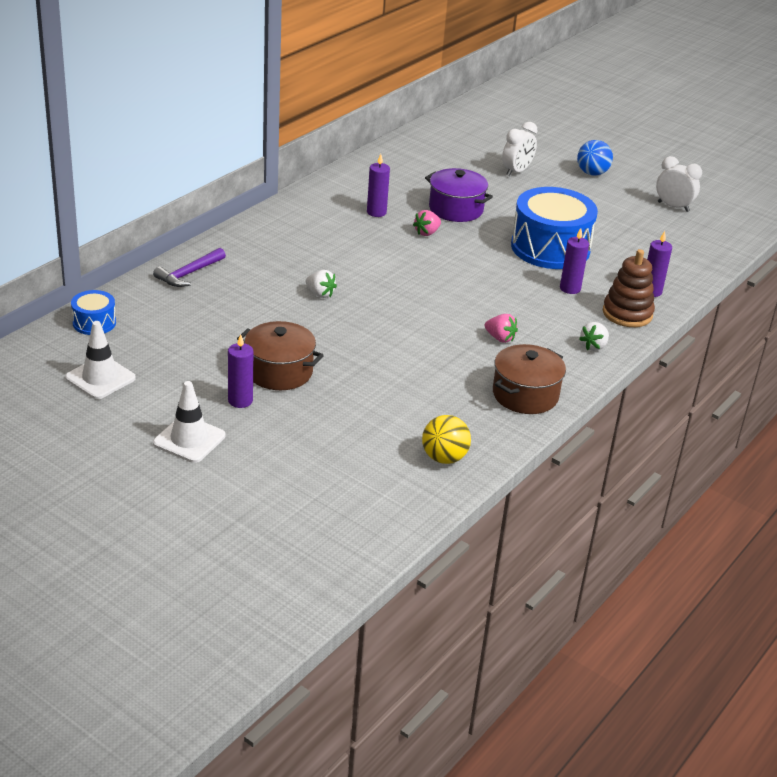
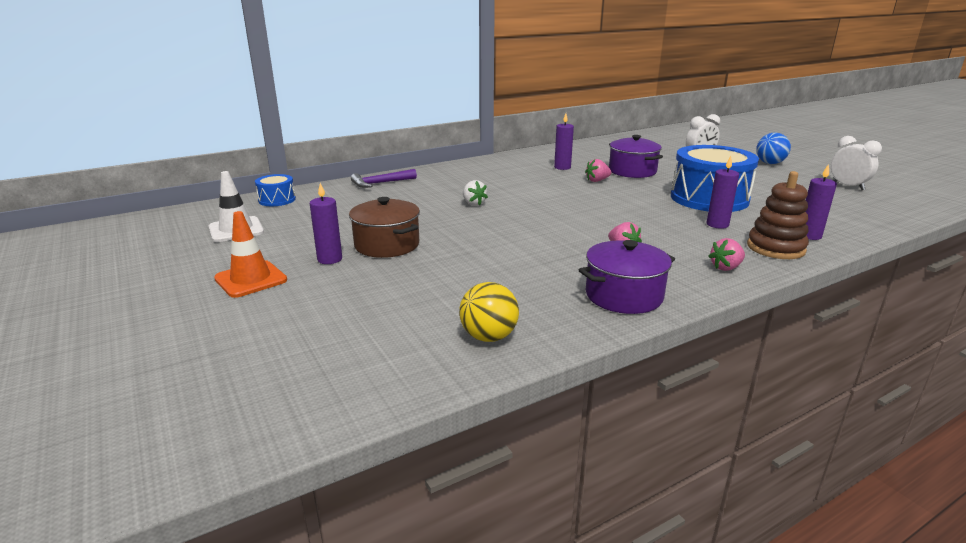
camera: 25 degrees right, 10 degrees down
white traffic cone [153,381,225,463] -> orange traffic cone [214,211,287,298]
brown pot [493,344,566,414] -> purple pot [579,240,675,314]
white strawberry [579,322,609,351] -> pink strawberry [708,238,745,271]

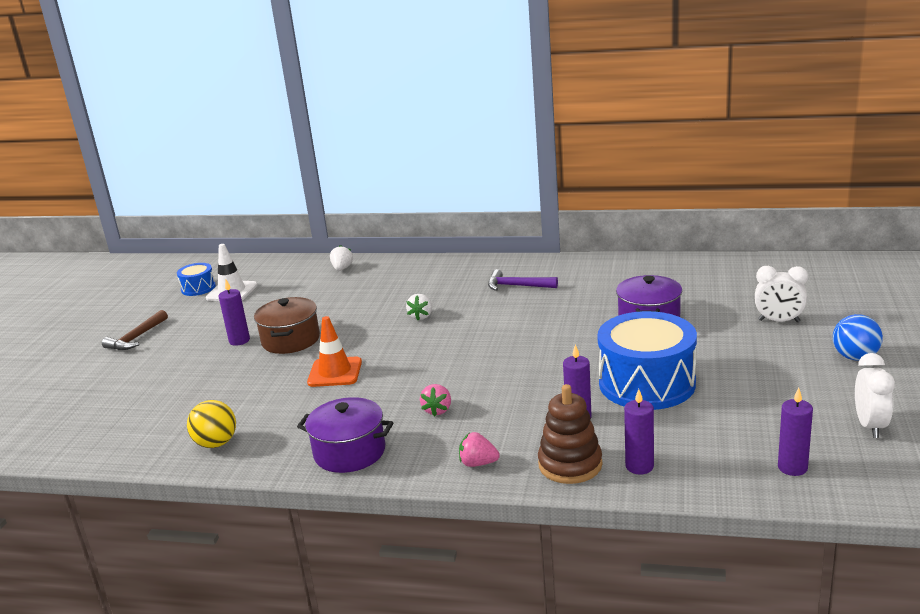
camera: 45 degrees right, 0 degrees up
orange traffic cone [214,211,287,298] -> orange traffic cone moved to [307,316,362,387]
blue drum [255,174,296,206] -> blue drum moved to [177,263,216,296]
purple hammer [351,169,417,188] -> purple hammer moved to [488,269,558,291]
purple candle [554,113,574,170] -> purple candle moved to [778,388,813,476]
pink strawberry [585,159,611,182] -> none
none -> brown hammer [102,310,168,350]
none -> white strawberry [330,245,353,271]

